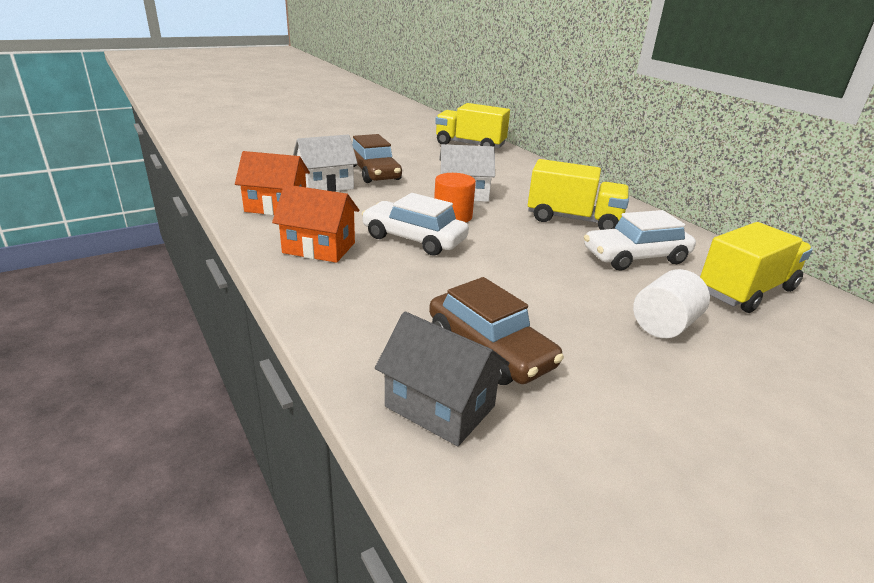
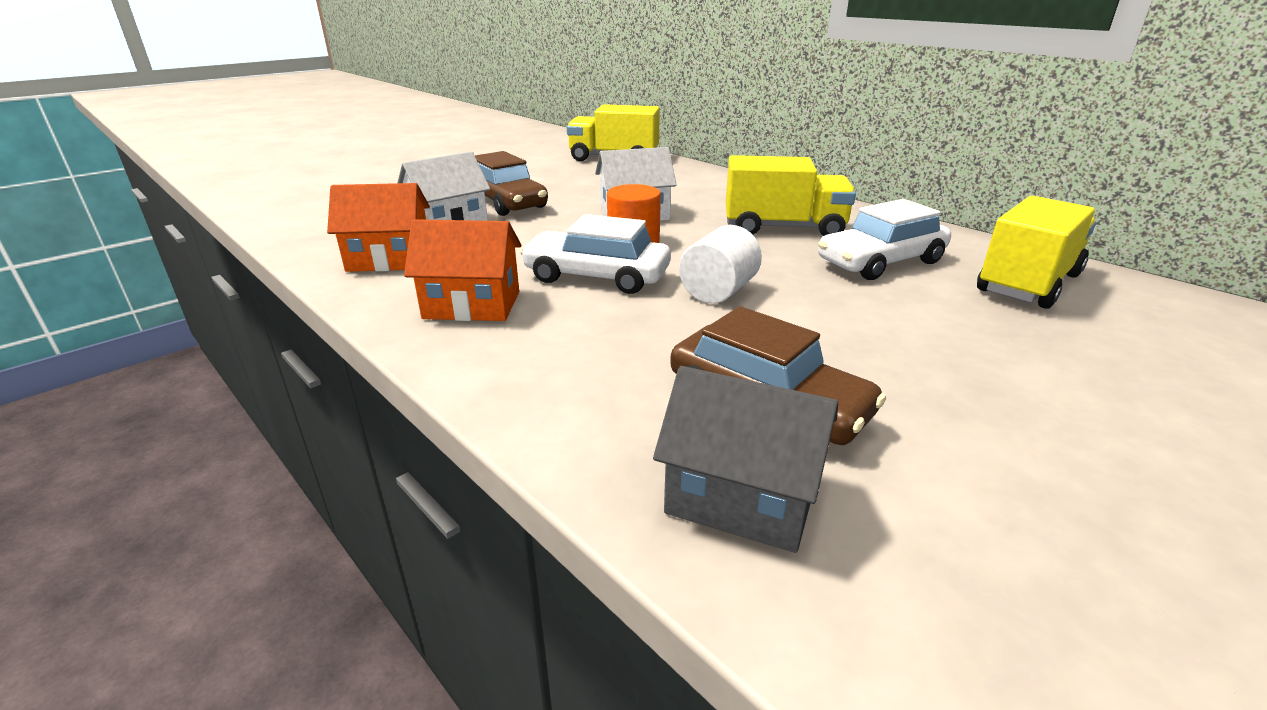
camera: 10 degrees left, 0 degrees up
white cylinder [633,269,710,338] -> white cylinder moved to [679,225,762,304]

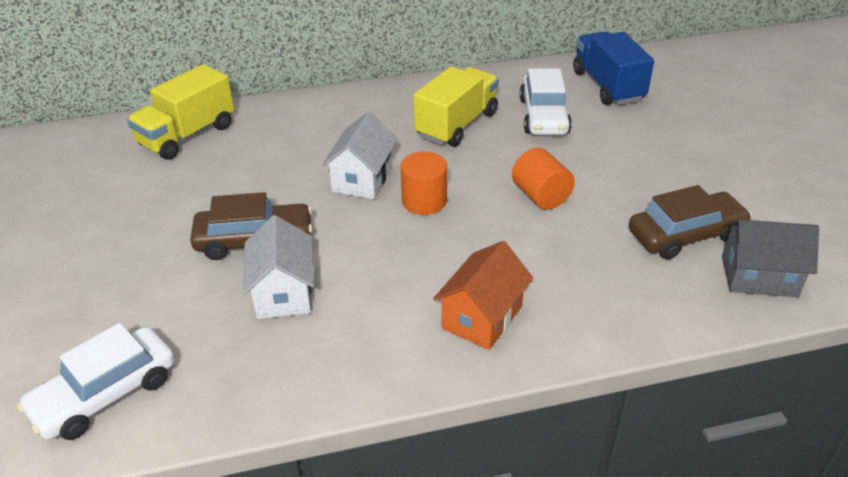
camera: 60 degrees left, 10 degrees up
orange house [327,183,430,272] -> none
white car [520,214,671,294] -> white car moved to [17,323,175,440]
grey house [653,366,838,553] -> grey house turned 45 degrees clockwise [722,219,819,297]
white cylinder [679,225,762,304] -> orange cylinder [512,148,575,210]
yellow truck [977,196,1096,309] -> blue truck [573,31,654,105]

